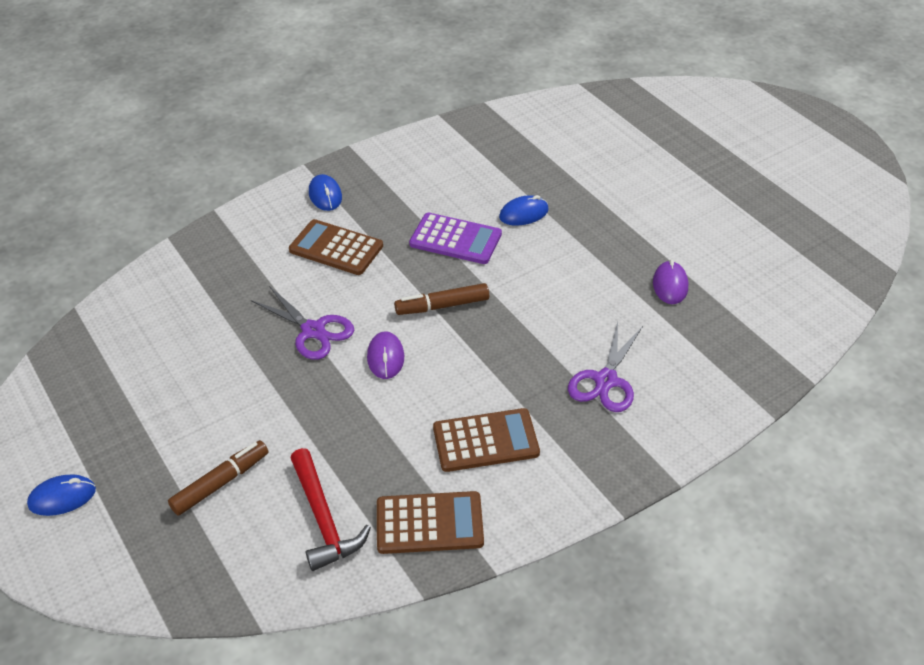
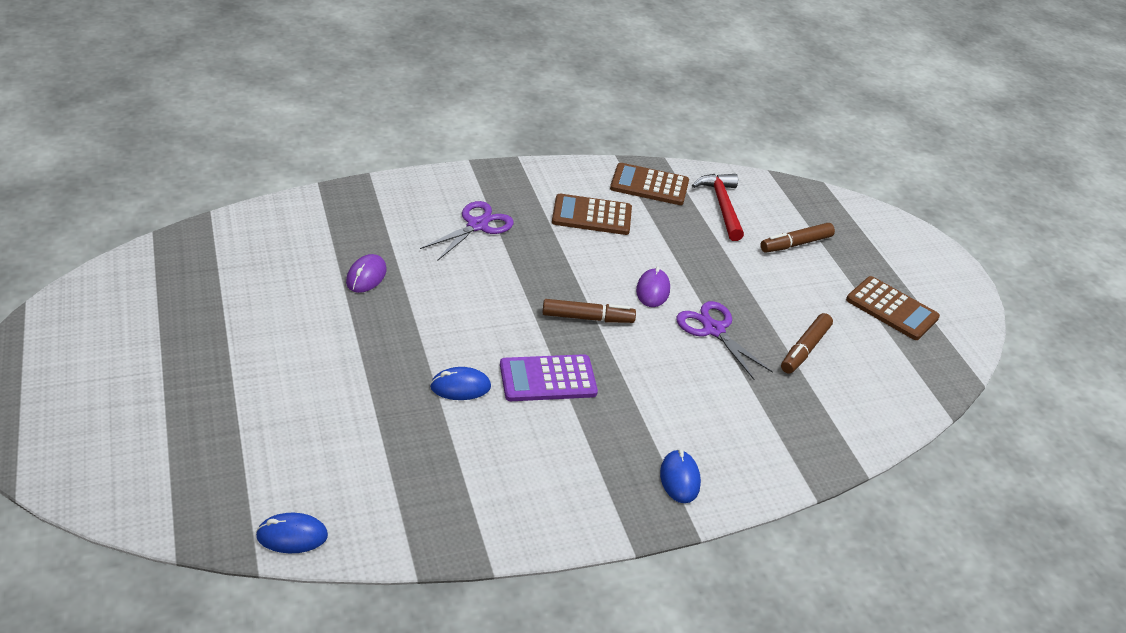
camera: 170 degrees left, 5 degrees down
blue mouse [27,474,96,516] -> blue mouse moved to [256,513,328,553]
brown calculator [289,219,383,275] -> brown calculator moved to [846,276,940,340]
purple calculator [409,213,502,264] -> purple calculator turned 45 degrees counterclockwise [500,354,598,401]
none -> brown marker [781,313,833,373]

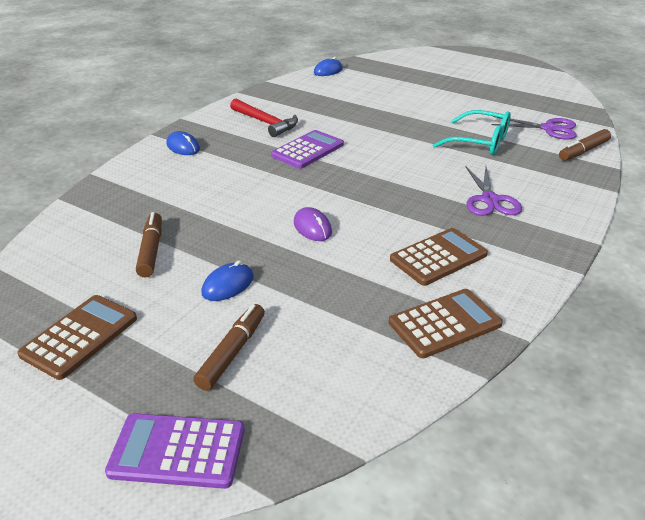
camera: 145 degrees right, 5 degrees down
purple mouse [346,254,387,293] -> turquoise glasses [433,110,511,155]
blue mouse [430,367,491,400] -> blue mouse moved to [201,260,254,301]
brown marker [542,299,636,323] -> brown marker moved to [559,129,611,161]
purple scissors [676,301,773,380] -> purple scissors moved to [491,116,577,140]
red hammer [692,174,744,241] -> red hammer moved to [230,99,298,137]
brown calculator [846,276,940,340] -> brown calculator turned 120 degrees clockwise [17,295,137,380]
none -> purple calculator [105,413,244,489]

